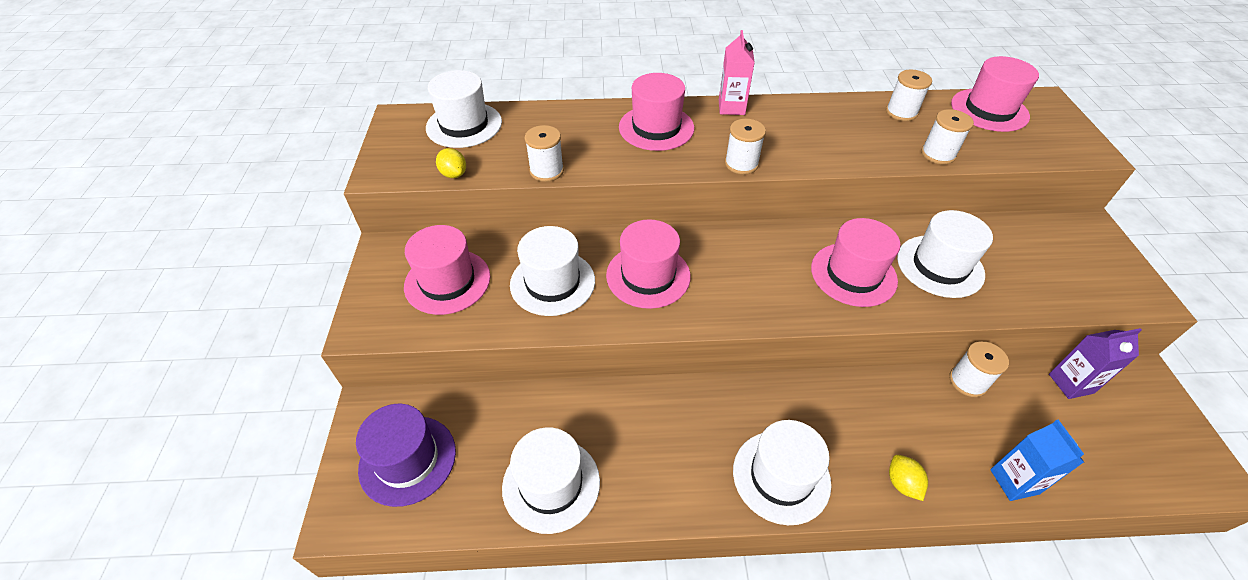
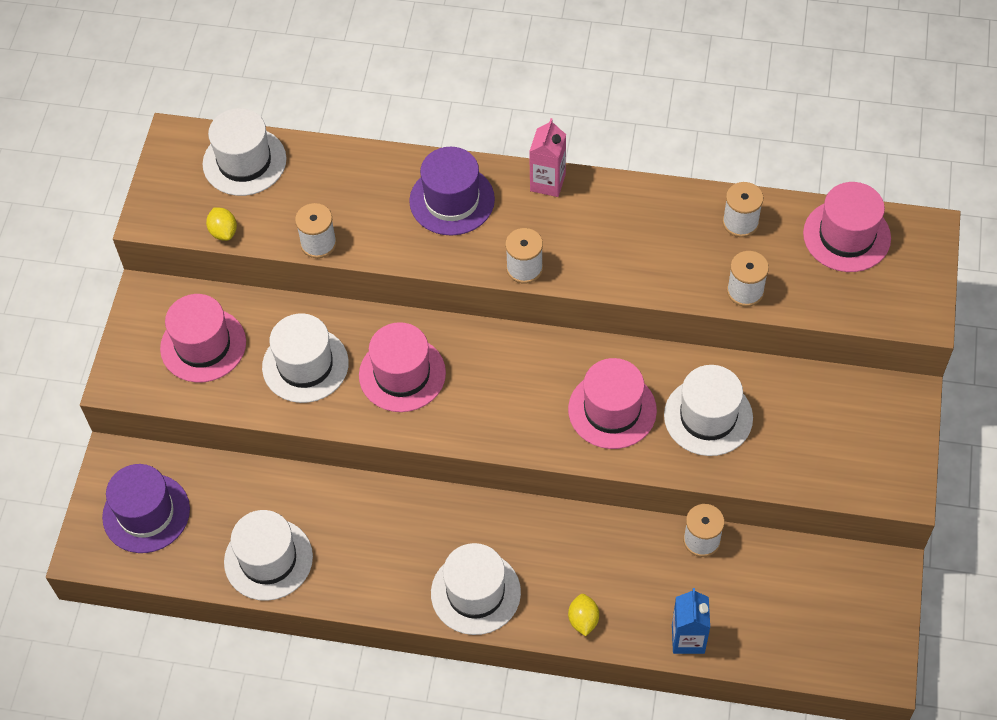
camera: 15 degrees right, 10 degrees up
pink hat [619,73,694,151] -> purple hat [409,147,495,236]
purple carton [1049,328,1142,399] -> none

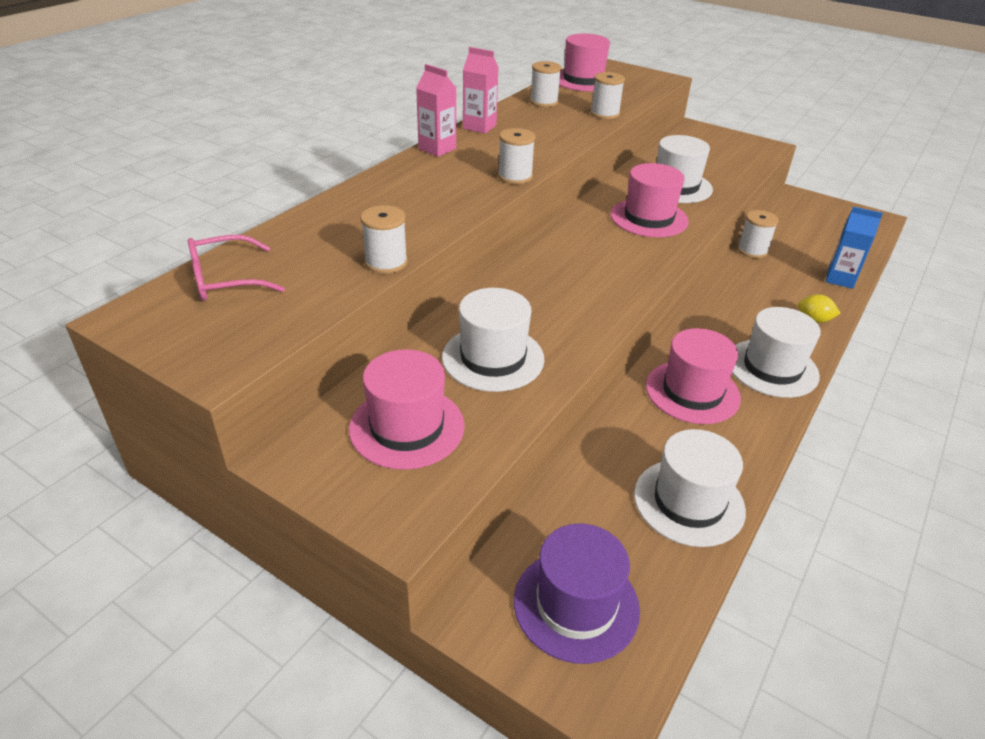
camera: 70 degrees left, 20 degrees down
white hat [203,108,286,196] -> pink glasses [188,235,285,301]
yellow lemon [206,208,237,241] -> none
pink hat [359,322,446,412] -> pink hat moved to [646,328,741,424]
purple hat [409,147,495,236] -> none
none -> pink carton [463,47,499,134]

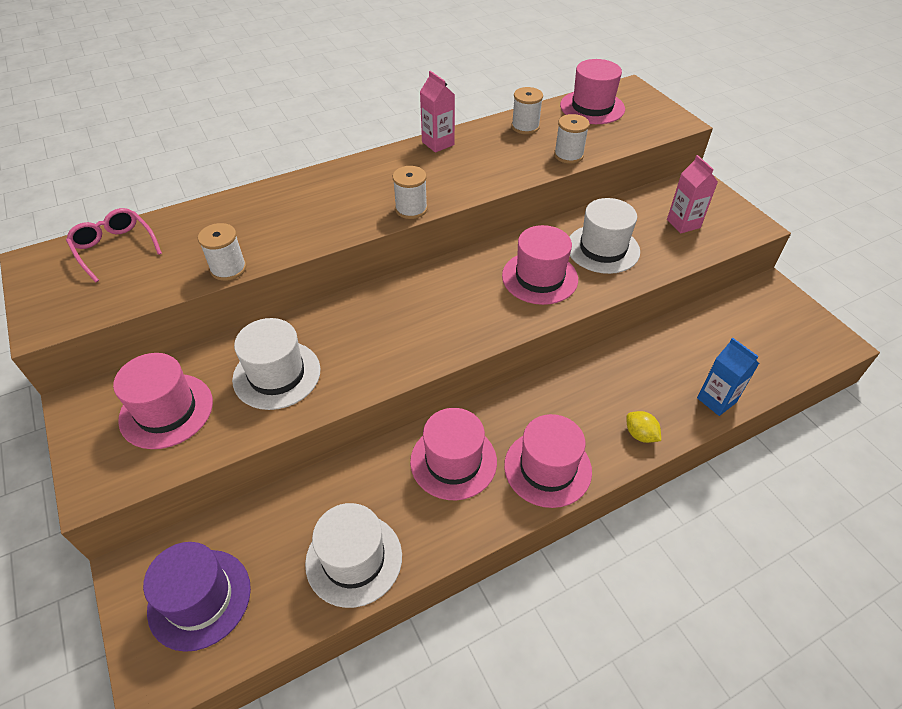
camera: 30 degrees right, 10 degrees up
pink glasses [188,235,285,301] -> pink glasses turned 45 degrees clockwise [66,208,162,283]
pink carton [416,64,456,157] -> pink carton moved to [667,155,718,234]
white hat [732,307,821,398] -> pink hat [504,414,592,508]
white spool [737,210,778,258] -> none

